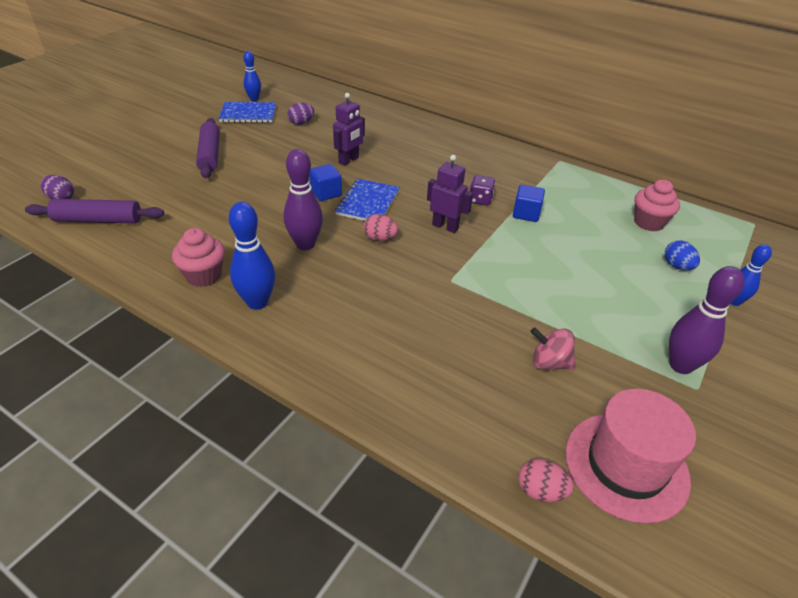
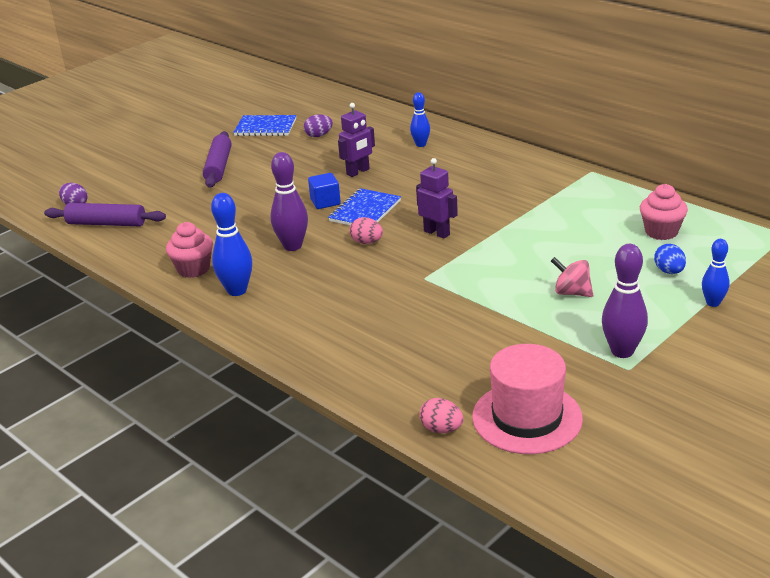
camera: 15 degrees right, 10 degrees down
blue bowling pin [243,51,261,101] -> blue bowling pin moved to [410,92,430,147]
purple dice [470,175,495,206] -> none
blue cube [513,185,545,222] -> none
pink spinning top [530,327,576,370] -> pink spinning top moved to [551,257,593,297]

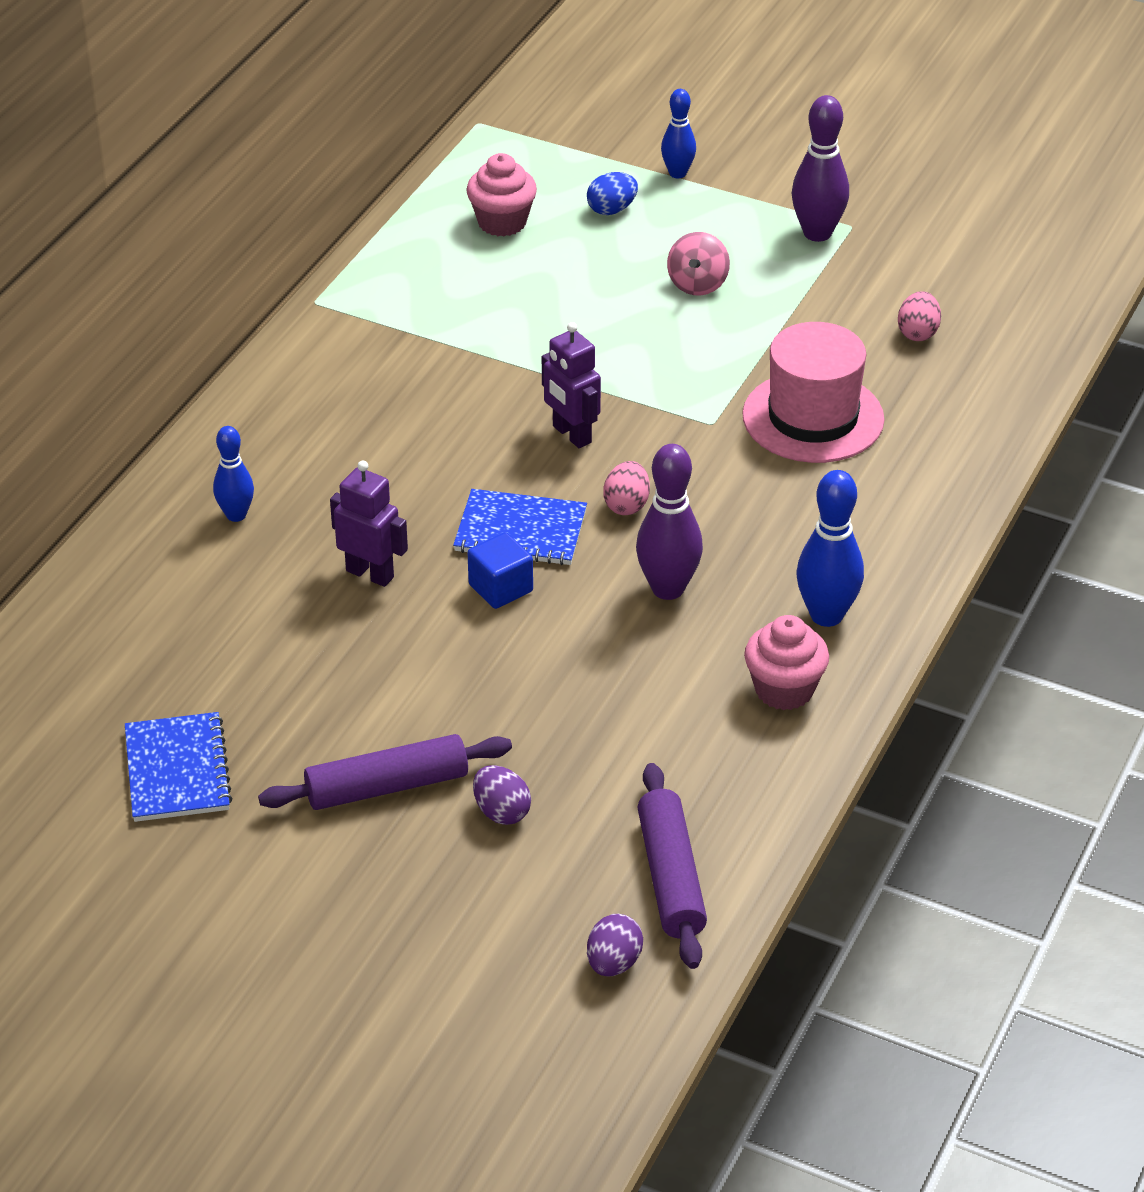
camera: 110 degrees left, 10 degrees up
purple egg [304,114,333,137] -> purple egg moved to [473,765,531,825]
purple robot [416,158,458,239] -> purple robot turned 60 degrees counterclockwise [542,322,601,448]
pink egg [419,398,464,433] -> pink egg moved to [898,291,941,341]
pink hat [472,344,583,454] -> pink hat moved to [742,322,884,463]

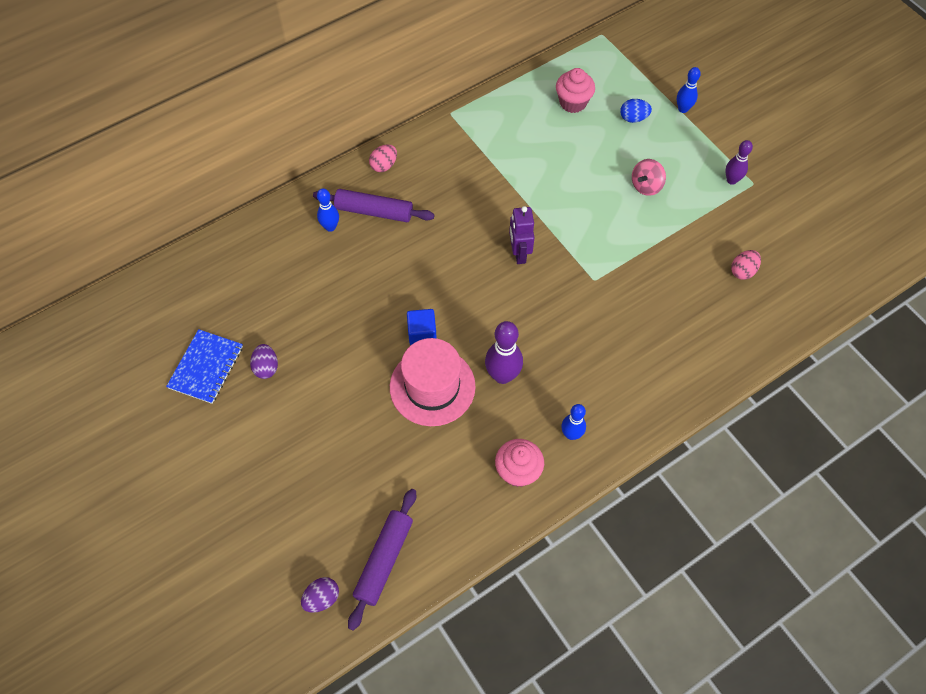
camera: 30 degrees right, 20 degrees up
purple rolling pin [258,734,512,810] -> purple rolling pin moved to [313,189,434,222]
purple robot [330,460,408,587] -> none
blue notebook [453,489,587,565] -> none
purple egg [473,765,531,825] -> purple egg moved to [250,344,278,379]
pink egg [603,461,650,515] -> pink egg moved to [369,145,397,172]
pink hat [742,322,884,463] -> pink hat moved to [390,338,476,426]
purple bowling pin [792,95,849,242] -> purple bowling pin [725,140,753,185], size x0.63
blue bowling pin [797,470,864,627] -> blue bowling pin [561,404,586,440], size x0.63

